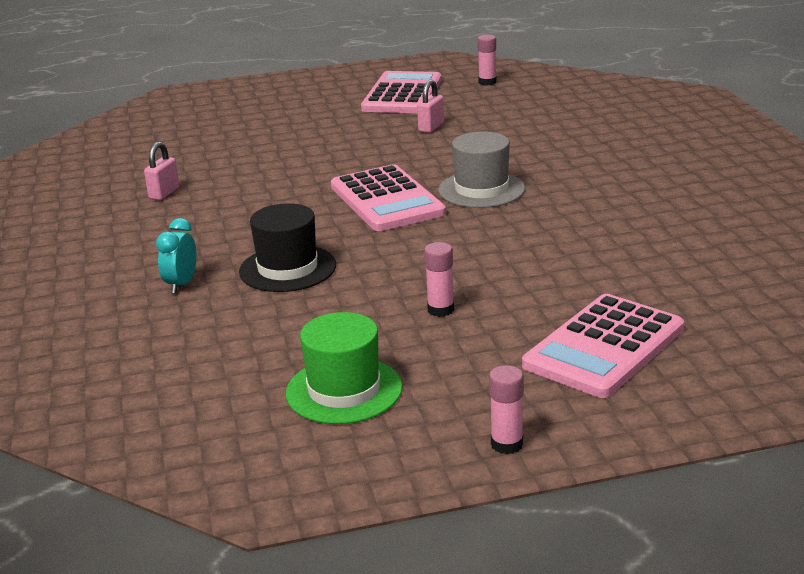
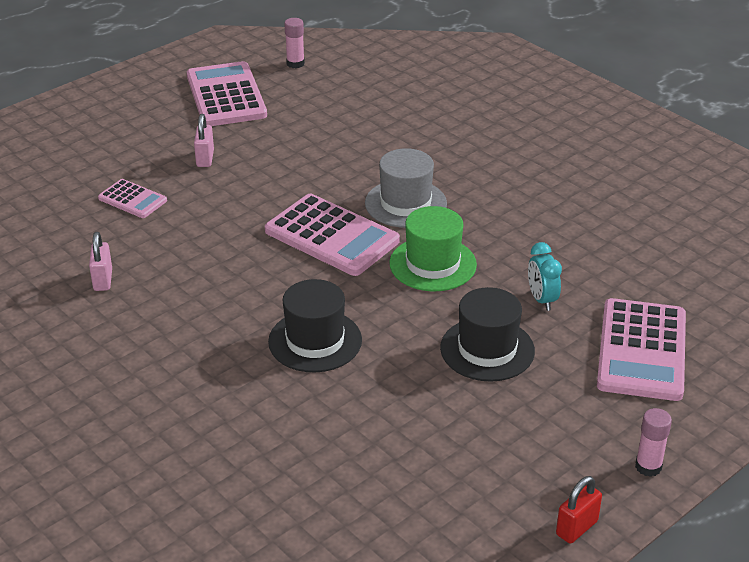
camera: 30 degrees left, 10 degrees up
turquoise clock [156,218,197,294] -> turquoise clock moved to [528,242,562,311]
green hat [286,312,403,424] -> green hat moved to [389,206,477,291]
pink padlock [417,80,444,133] -> pink padlock moved to [194,114,214,167]
pink glue stick [424,242,454,317] -> black hat [440,287,535,382]
none -> pink calculator [98,179,167,218]
none -> red padlock [556,476,602,544]

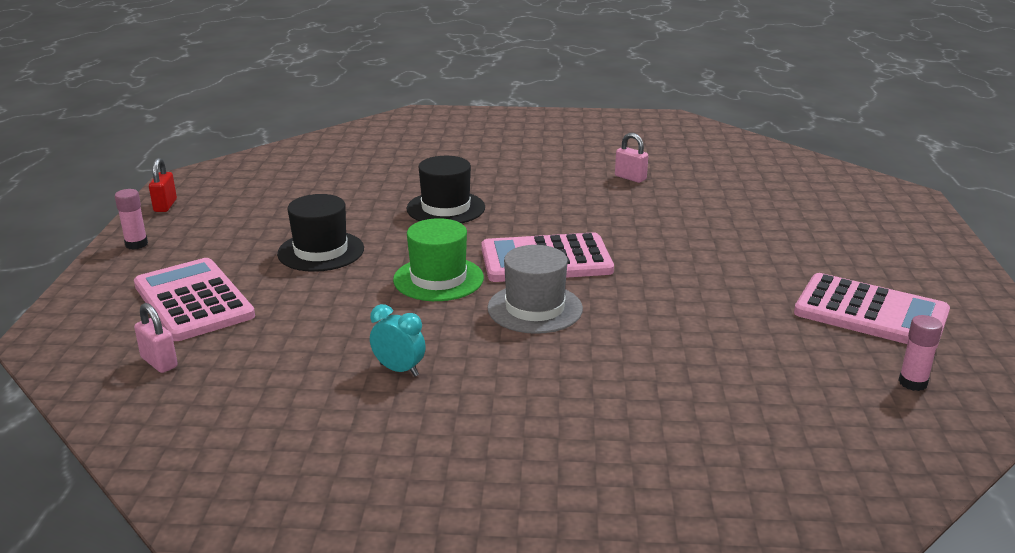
camera: 135 degrees right, 10 degrees down
pink calculator [98,179,167,218] -> none
pink padlock [194,114,214,167] -> pink padlock moved to [134,303,178,373]
turquoise clock [528,242,562,311] -> turquoise clock moved to [370,304,426,376]

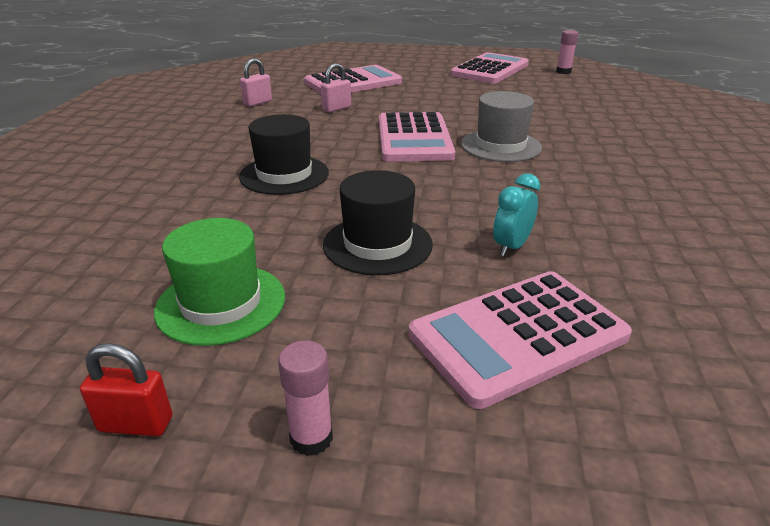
camera: 85 degrees left, 5 degrees up
pink padlock [134,303,178,373] -> pink padlock moved to [321,63,351,112]
turquoise clock [370,304,426,376] -> turquoise clock moved to [493,173,540,257]
green hat [393,218,484,301] -> green hat moved to [154,218,285,346]
none -> pink calculator [304,65,402,93]

